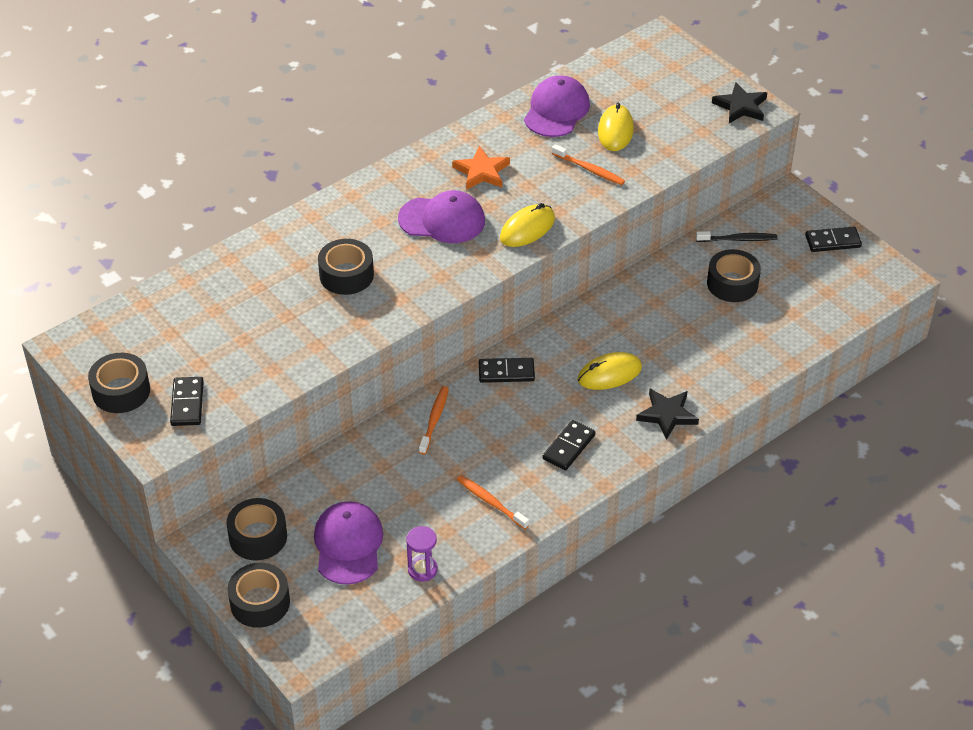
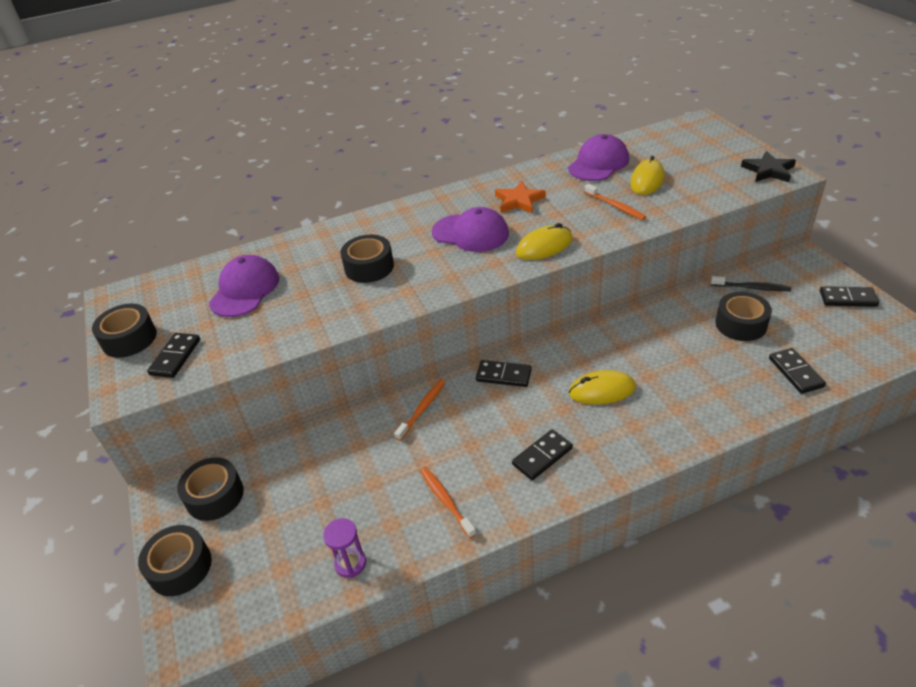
camera: 20 degrees right, 5 degrees down
purple cap [314,501,383,585] -> purple cap moved to [209,255,279,317]
black star [636,389,699,440] -> none
none -> black domino [769,348,826,394]

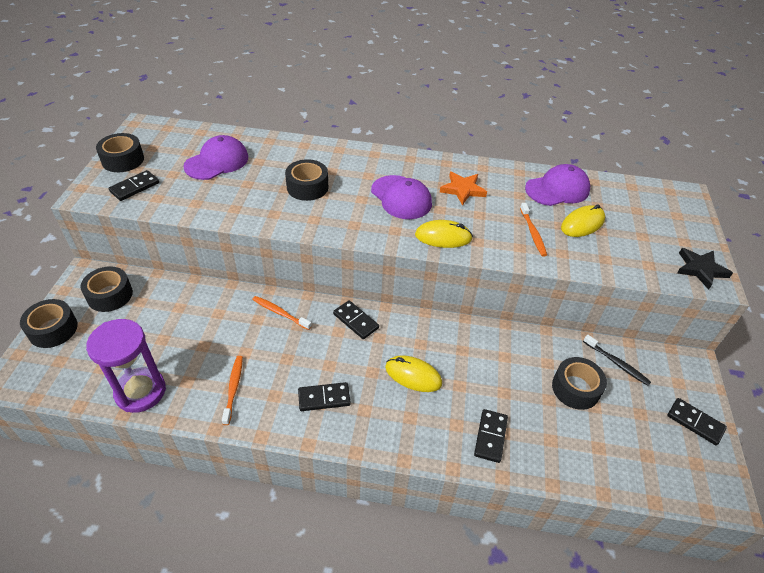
camera: 25 degrees right, 5 degrees up
purple hourglass [323,518,366,578] -> purple hourglass [86,319,166,413], size x1.96
orange toothbrush [395,380,445,441] -> orange toothbrush turned 120 degrees counterclockwise [252,296,312,330]
black domino [769,348,826,394] -> black domino moved to [474,409,508,463]

